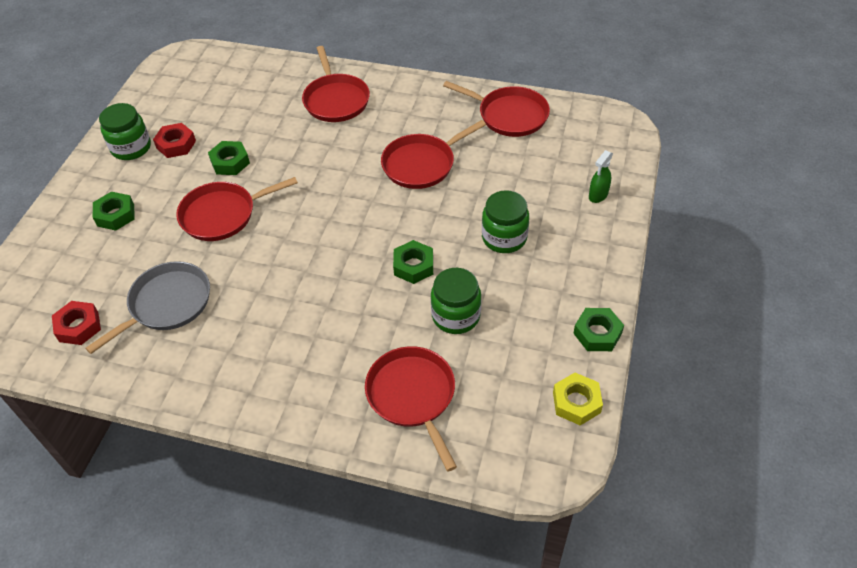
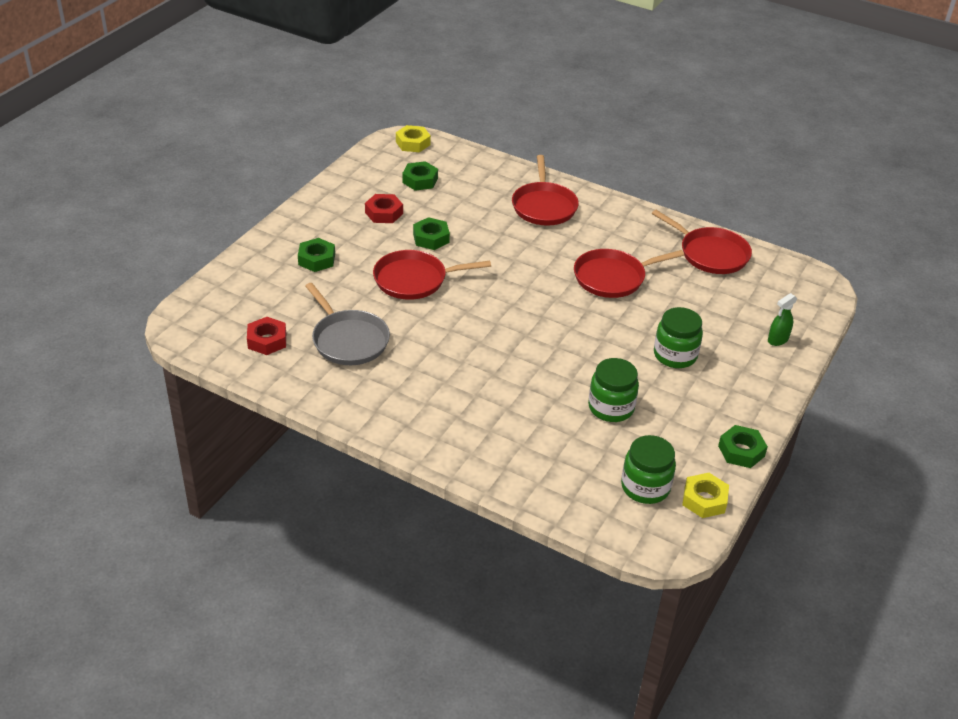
camera: 10 degrees right, 10 degrees down
grey pan [85,261,210,354] -> grey pan turned 90 degrees clockwise [305,283,390,365]
green jar [99,103,151,160] -> green jar moved to [621,435,676,504]
red pan [365,346,457,471] -> none
green nut [393,240,433,284] -> green nut moved to [402,161,438,191]
none -> yellow nut [396,125,431,152]

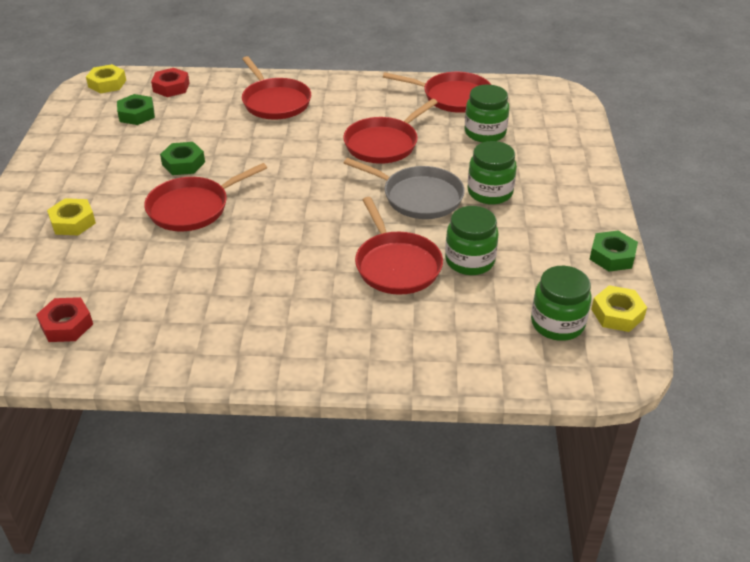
camera: 25 degrees left, 0 degrees up
green nut [298,238,335,272] -> yellow nut [47,198,96,235]
grey pan [305,283,390,365] -> grey pan moved to [344,158,465,219]
red nut [365,194,403,223] -> red nut moved to [151,68,190,97]
green spray bottle [768,293,797,346] -> none
none -> red pan [355,197,443,295]
none -> green jar [465,85,509,143]

